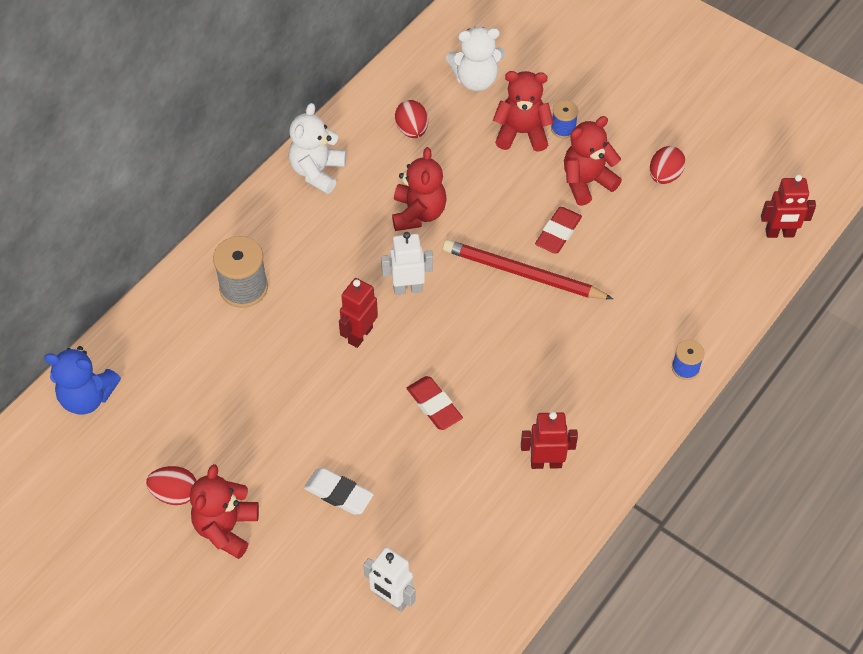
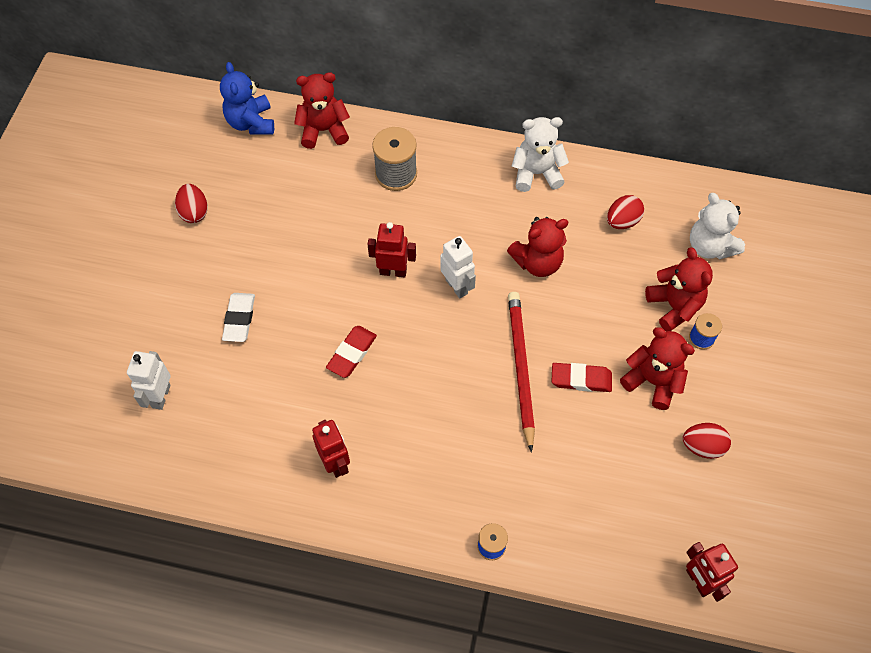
camera: 65 degrees right, 5 degrees up
red teddy bear [190,464,259,559] -> red teddy bear moved to [294,72,350,149]

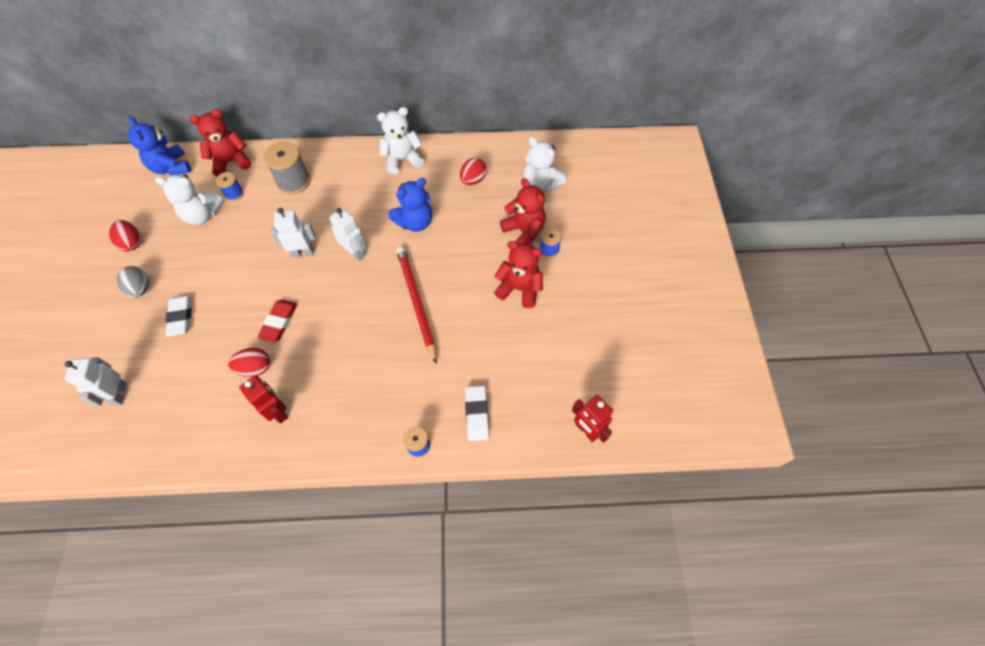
camera: 15 degrees left, 0 degrees up
red robot [367,222,416,278] -> white robot [271,208,316,258]
red teddy bear [507,217,568,277] -> blue teddy bear [388,178,432,232]
red eraser [552,363,612,392] -> none
red egg [683,423,731,459] -> red egg moved to [228,348,270,377]
none -> grey egg [117,266,149,298]
none -> white teddy bear [155,174,224,225]
none -> blue spool [216,172,244,201]
none -> white eraser [465,386,489,441]

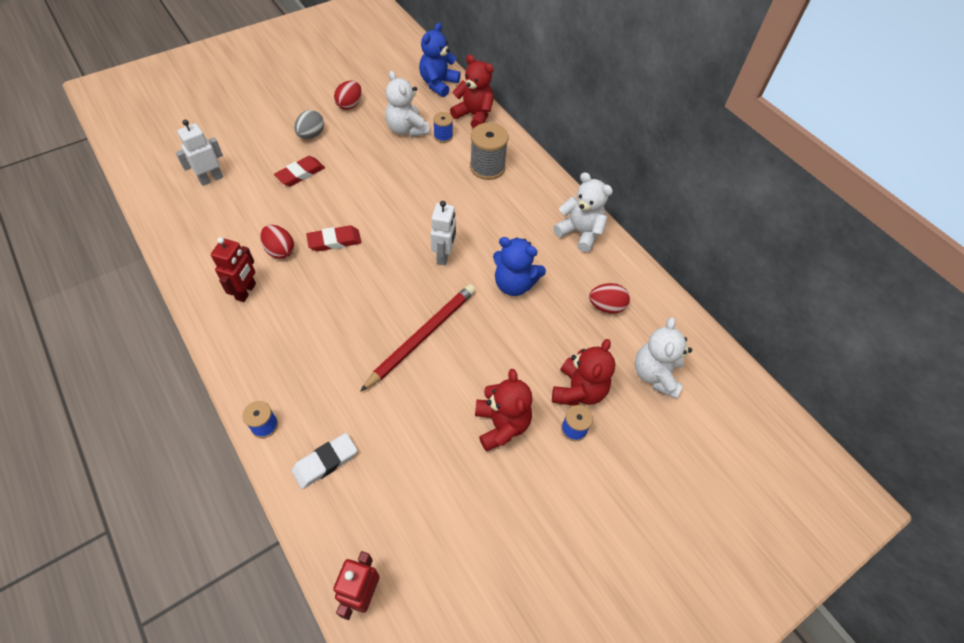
camera: 55 degrees right, 5 degrees down
white eraser [165,295,191,337] -> red eraser [274,156,325,186]
white robot [271,208,316,258] -> none

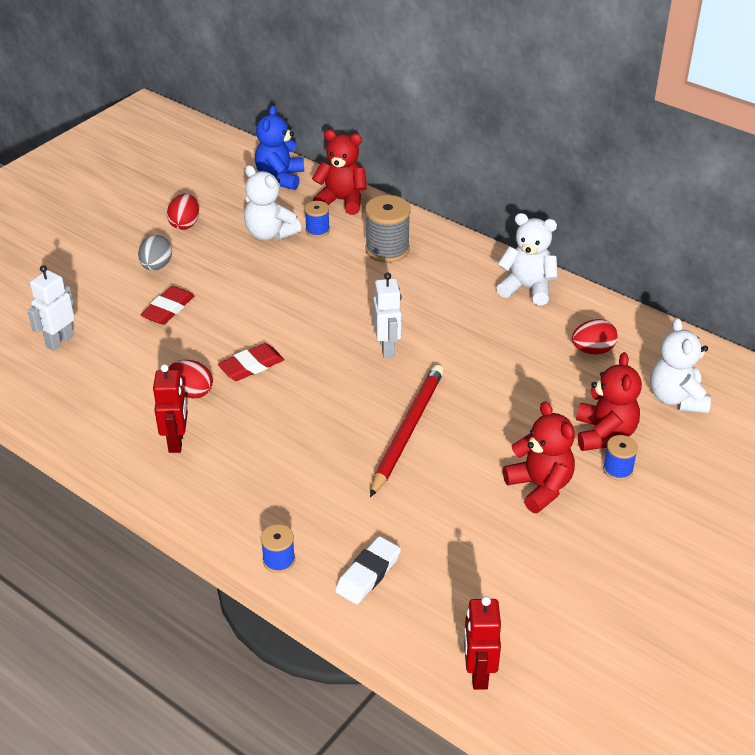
camera: 15 degrees left, 15 degrees down
blue teddy bear [493,237,546,296] -> none

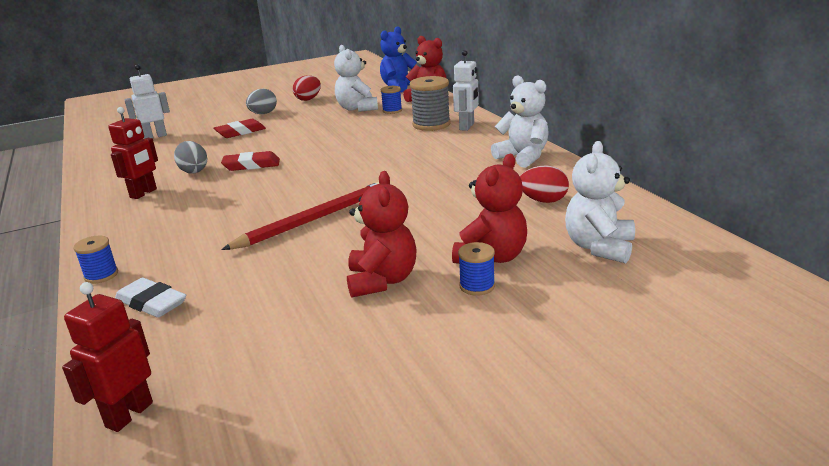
camera: 30 degrees right, 15 degrees down
red egg [168,360,213,398] -> grey egg [174,141,207,174]
white eraser [335,536,401,604] -> white eraser turned 60 degrees clockwise [115,278,186,318]
white robot [373,272,402,358] -> white robot moved to [453,50,479,131]

